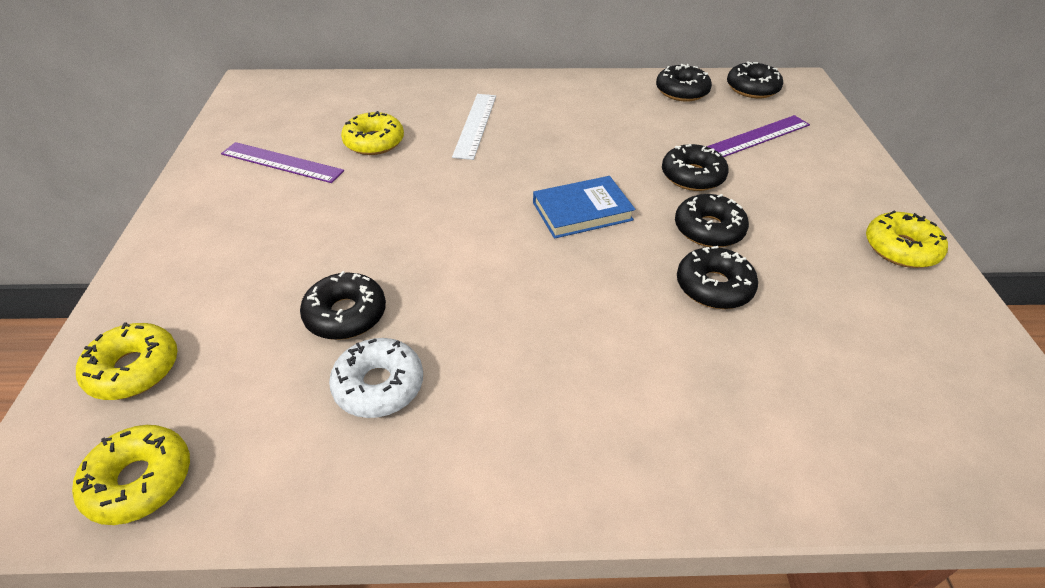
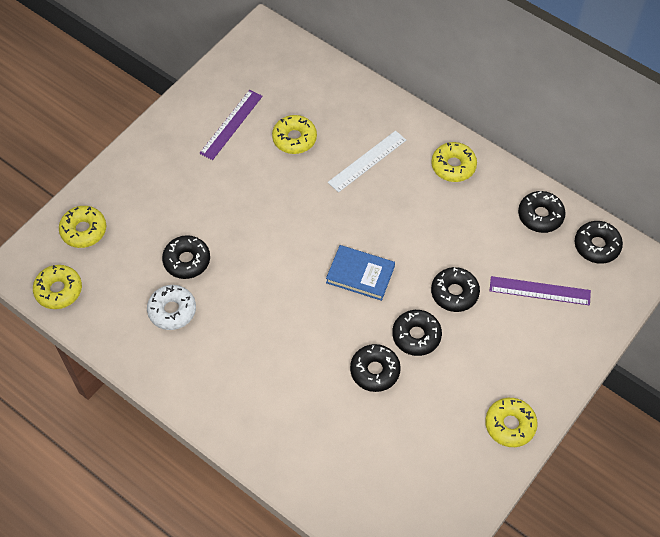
camera: 40 degrees right, 15 degrees up
purple ruler [221,142,344,183] -> purple ruler turned 60 degrees clockwise [199,90,263,160]
none -> yellow donut [431,142,477,182]

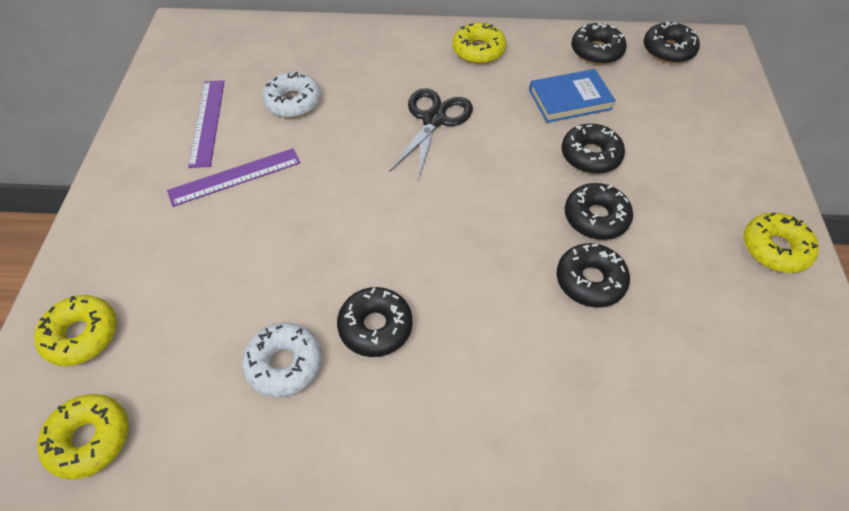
camera: 35 degrees left, 5 degrees down
black donut [162,235,210,279] -> black donut moved to [337,287,413,357]
yellow donut [272,115,317,154] -> white donut [262,72,321,118]
blue book [326,245,395,301] -> blue book moved to [529,69,616,123]
white ruler [328,131,406,193] -> none
purple ruler [489,276,591,305] -> purple ruler moved to [167,148,300,207]
none -> black scissors [389,88,473,181]

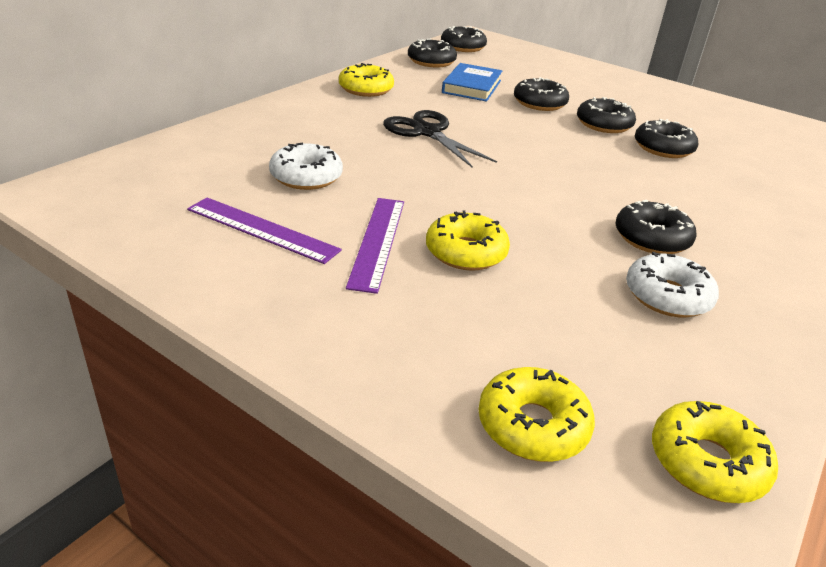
camera: 60 degrees left, 20 degrees down
yellow donut [744,212,819,273] -> yellow donut moved to [426,210,510,271]

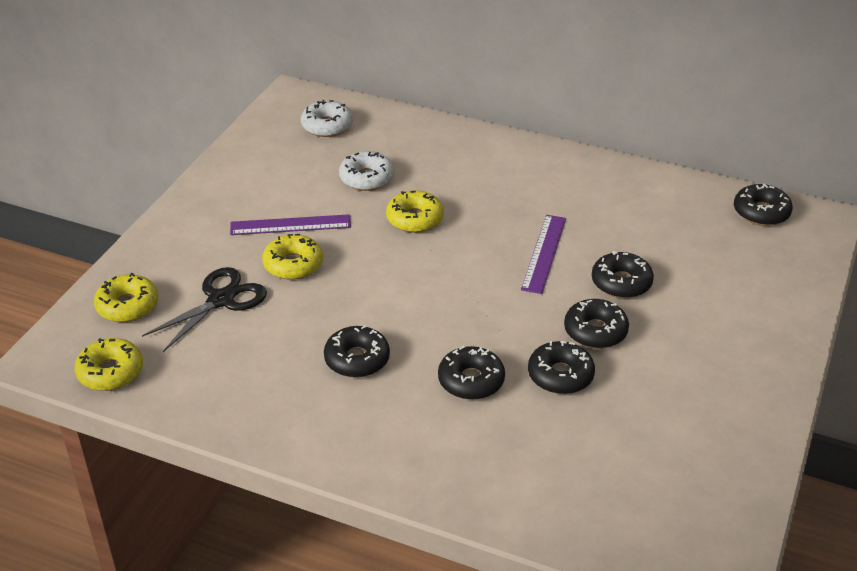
camera: 80 degrees right, 5 degrees up
purple ruler [187,197,342,264] -> purple ruler moved to [521,215,566,294]
yellow donut [339,63,394,97] -> yellow donut moved to [386,190,444,233]
black scissors [383,110,497,168] -> black scissors moved to [142,267,267,352]
black donut [408,39,457,68] -> black donut moved to [438,346,505,400]
blue book [442,63,502,102] -> none
white donut [626,252,719,317] -> white donut moved to [301,100,353,137]

